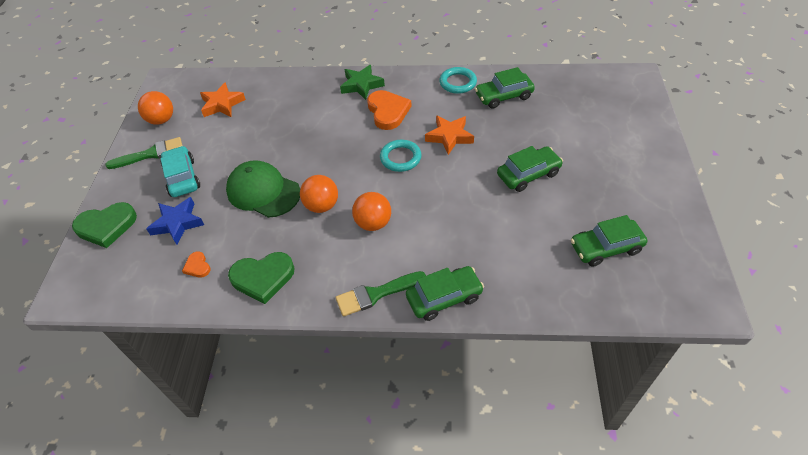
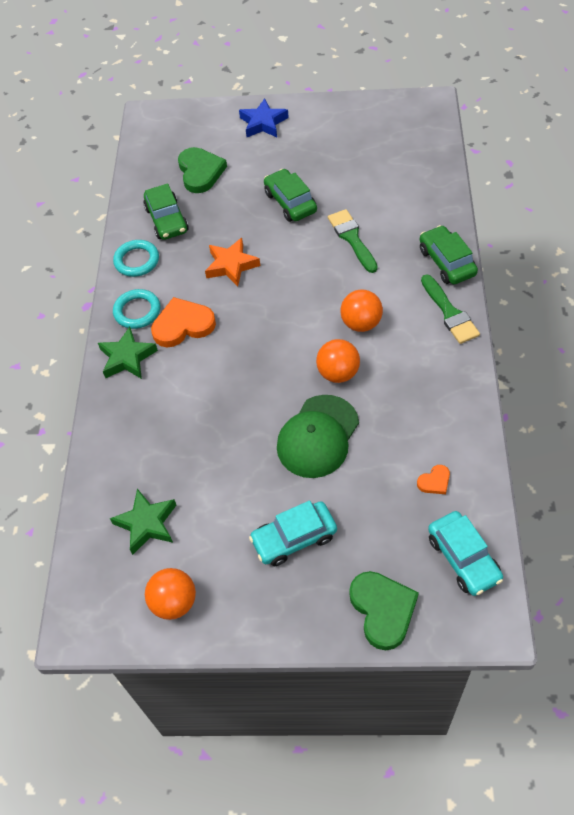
camera: 90 degrees left, 5 degrees up
green brush [105,137,182,169] -> green brush moved to [328,209,378,273]
blue star [146,197,204,245] -> blue star moved to [239,98,289,137]
orange star [200,82,246,117] -> green star [110,489,176,555]
green heart [228,252,295,304] -> green heart moved to [178,147,227,193]
turquoise ring [380,140,422,172] -> turquoise ring moved to [113,289,160,329]
green car [571,215,647,267] -> none
none -> turquoise car [428,511,503,596]

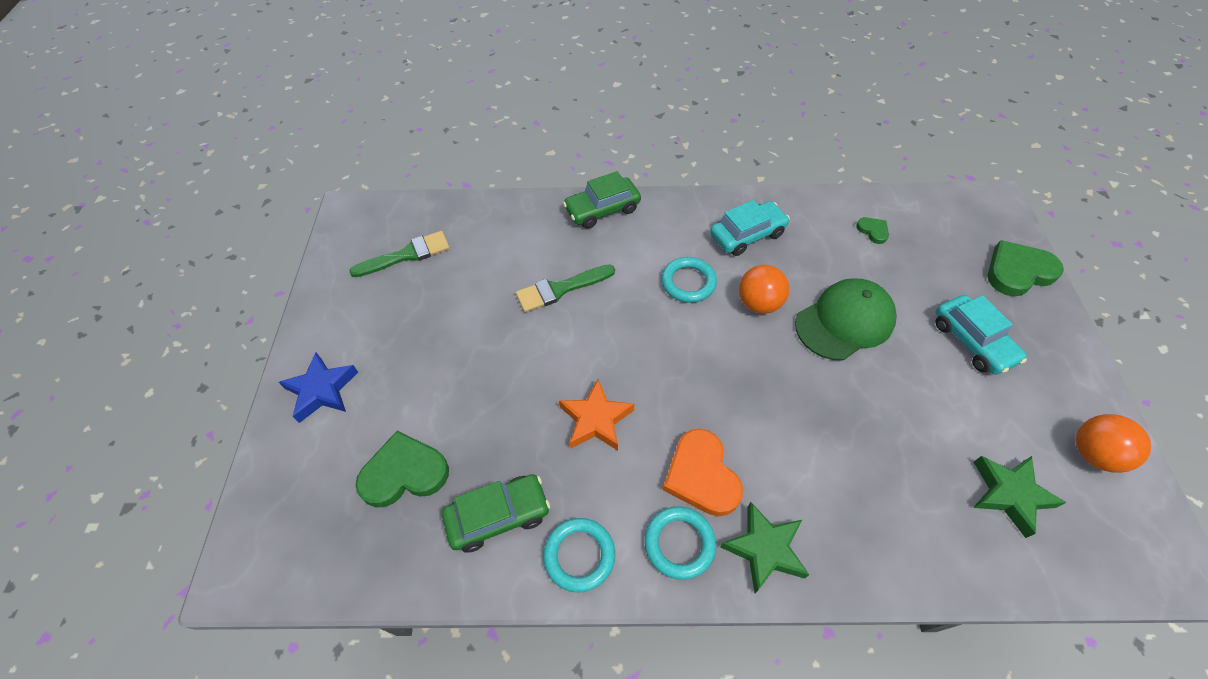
camera: 95 degrees left, 0 degrees up
green car [264,169,317,222] -> none
green cap [277,395,359,478] -> green cap turned 60 degrees counterclockwise [795,278,897,361]
orange ball [340,289,383,332] -> turquoise ring [661,257,717,303]
orange heart [417,465,450,494] -> green heart [856,217,889,244]
green brush [421,274,480,344] -> green brush moved to [349,231,450,277]
turquoise car [428,511,503,596] -> turquoise car moved to [710,200,790,256]

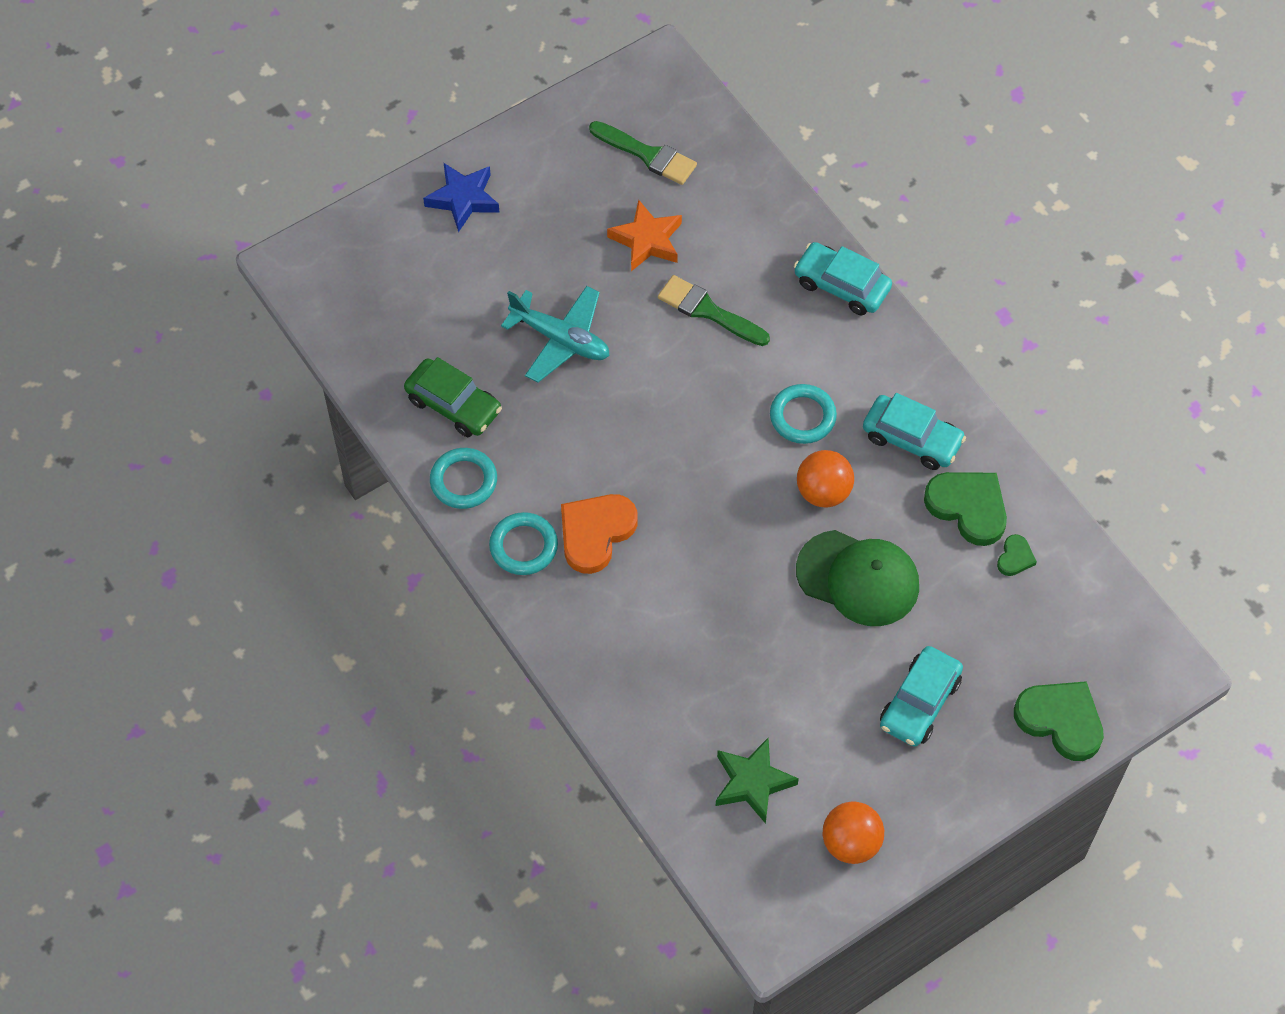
camera: 55 degrees right, 5 degrees up
green heart [355,431,449,507] -> green heart moved to [924,472,1007,546]
orange star [559,379,634,451] -> orange star moved to [607,200,682,271]
green car [563,171,641,229] -> turquoise car [794,242,892,315]
green star [720,502,809,593] -> none
none -> turquoise plane [501,286,610,383]

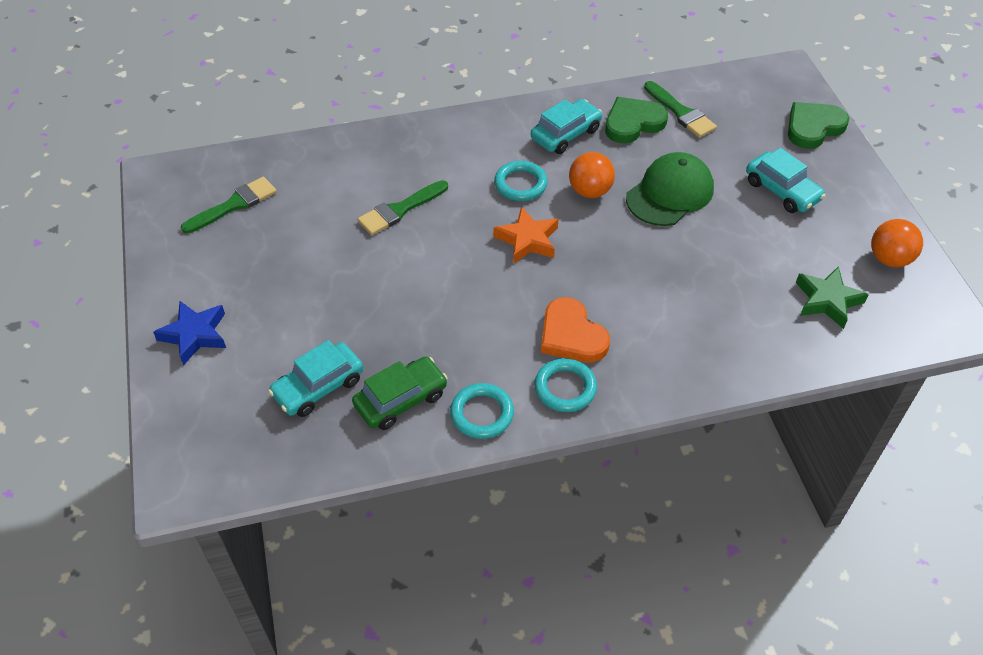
camera: 70 degrees left, 10 degrees down
turquoise plane [501,286,610,383] -> none
orange star [607,200,682,271] -> orange star moved to [493,206,558,264]
turquoise car [794,242,892,315] -> turquoise car moved to [268,340,363,417]
green heart [997,534,1037,576] -> green brush [644,81,717,138]

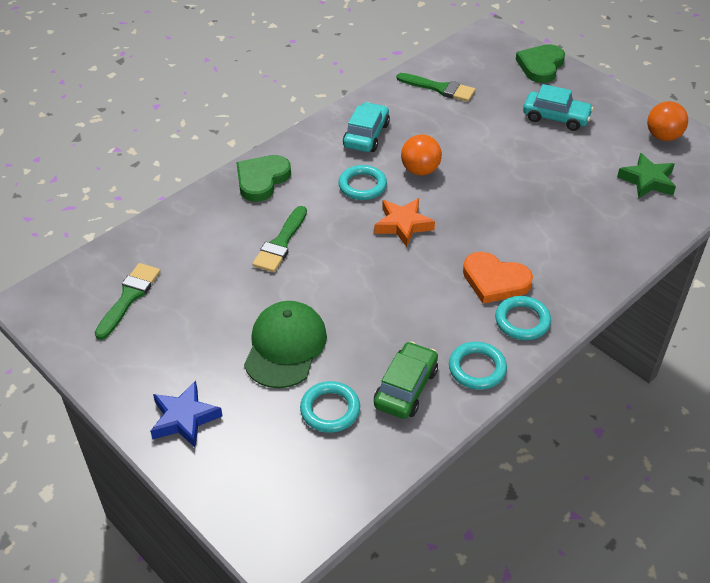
camera: 30 degrees left, 5 degrees down
turquoise car [268,340,363,417] -> turquoise ring [300,381,360,433]
green heart [605,97,668,143] -> green heart moved to [236,155,291,202]
green cap [626,152,714,226] -> green cap moved to [244,301,327,388]

